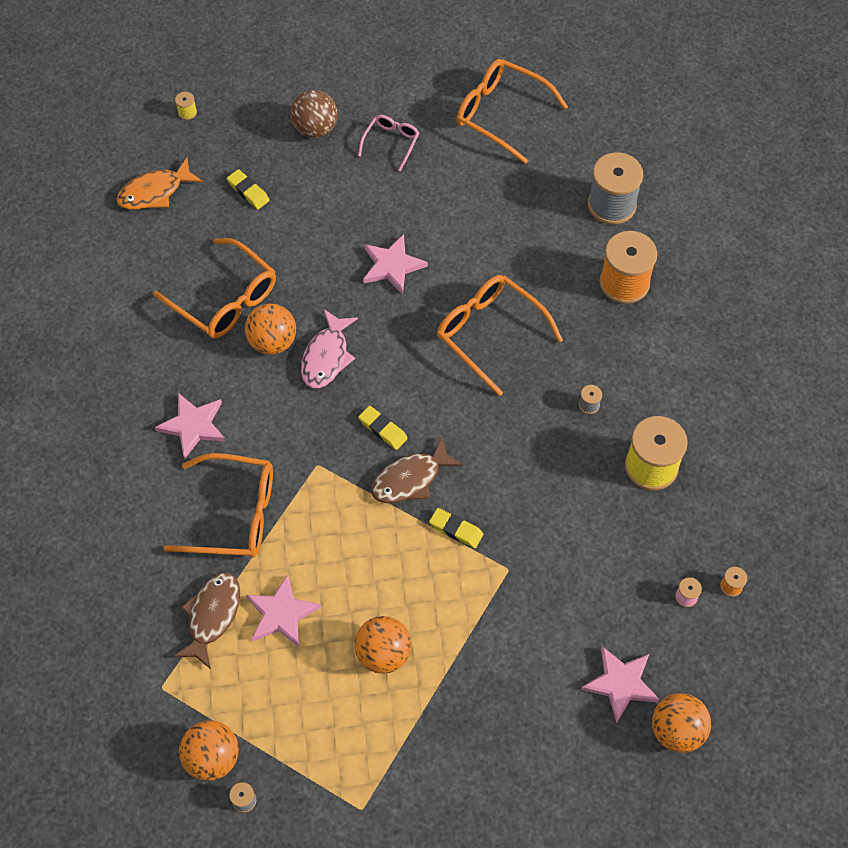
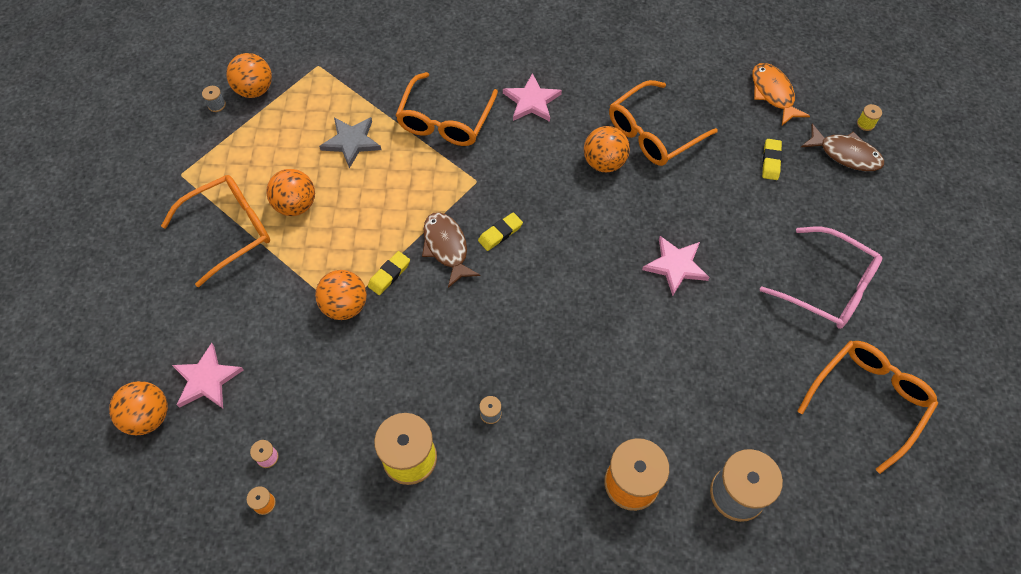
camera: 100 degrees right, 0 degrees up
brown fish [173,572,240,669] -> brown fish moved to [801,124,884,171]
yellow eraser [227,169,270,209] -> yellow eraser turned 45 degrees counterclockwise [762,139,782,180]
pink star [246,574,321,647] -> grey star [319,117,381,168]
brown ball [290,90,338,138] -> none
pink fish [301,309,358,388] -> none
pink glasses [358,115,419,171] -> pink glasses [760,227,882,329], size x1.82
orange glasses [437,275,563,396] -> orange glasses moved to [161,175,270,287]
none -> orange ball [315,270,367,320]

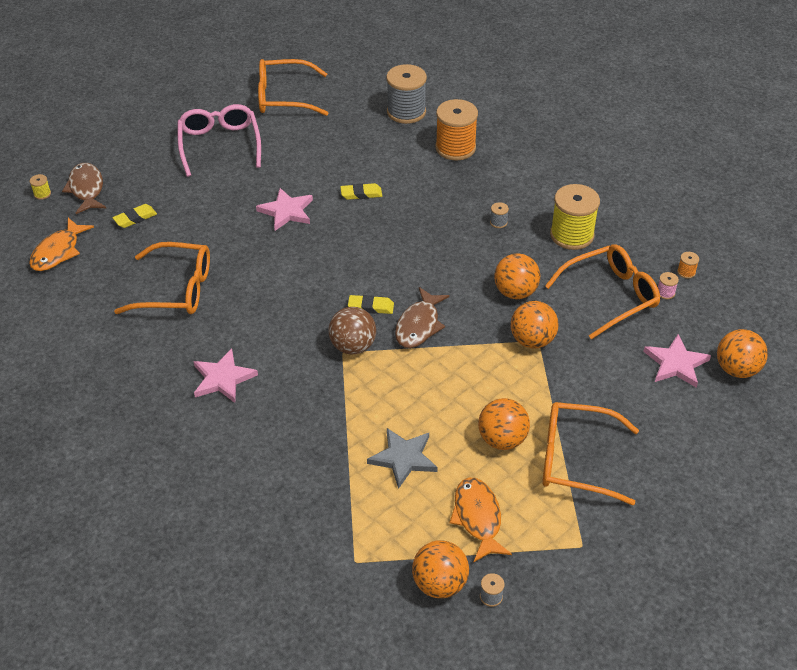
camera: 135 degrees left, 15 degrees down
yellow eraser [368,251,410,295] -> yellow eraser moved to [340,183,382,200]
orange glasses [395,72,498,146] -> orange glasses moved to [545,244,660,340]
orange ball [584,126,630,172] -> orange ball moved to [494,253,540,299]
none -> brown ball [329,307,376,355]
none -> orange fish [449,478,512,563]

